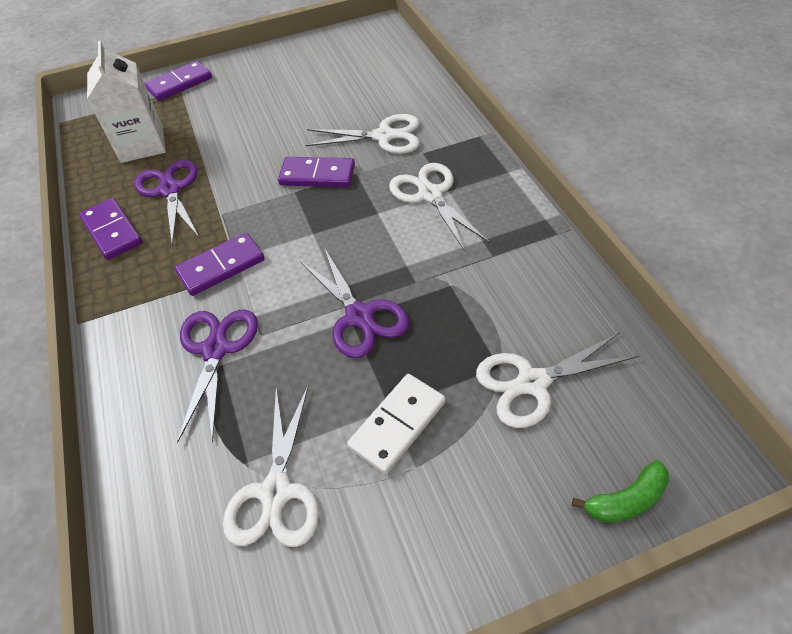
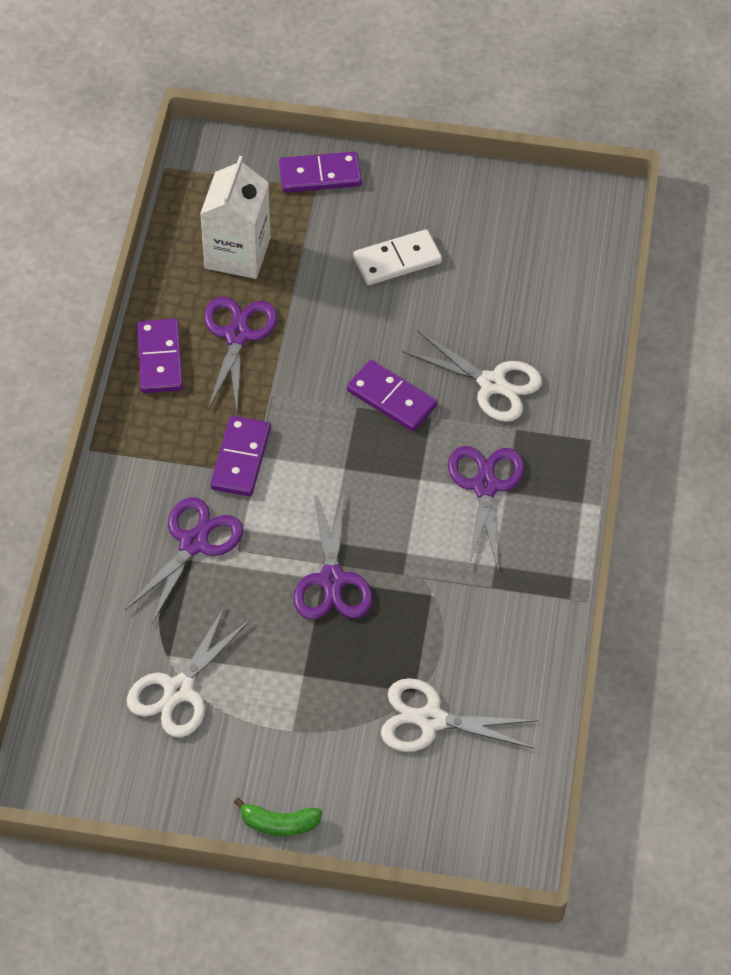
camera: 25 degrees right, 5 degrees up
purple domino [175,232,265,296] -> purple domino turned 75 degrees counterclockwise [210,416,271,496]
white domino [347,374,446,474] -> white domino moved to [353,229,442,285]
white scissors [389,163,489,251] -> purple scissors [448,446,524,571]
green banana [572,460,669,523] -> green banana moved to [234,797,323,836]

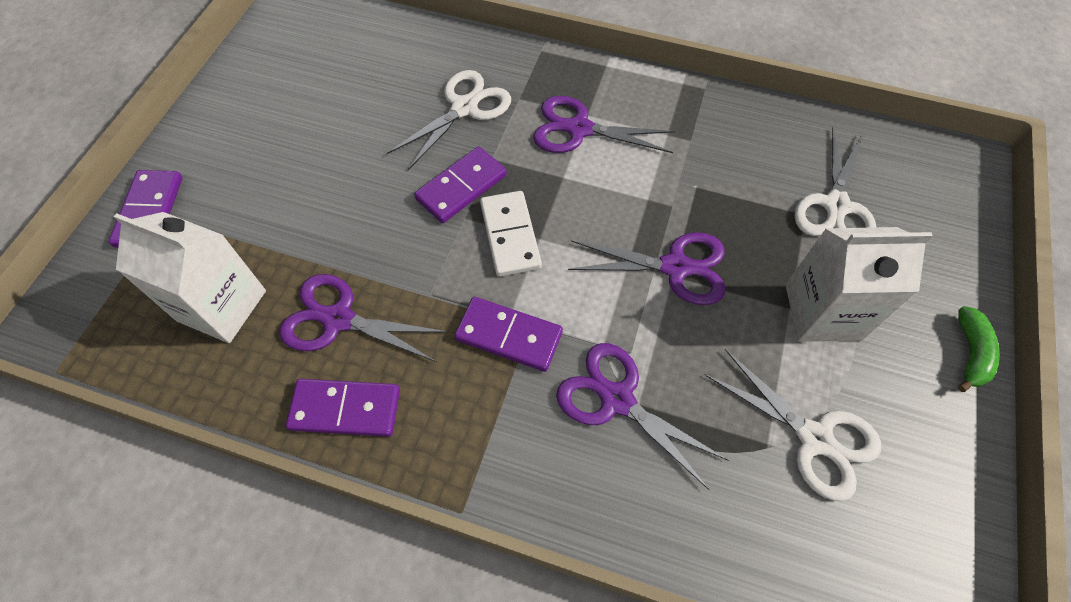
camera: 80 degrees left, 5 degrees up
white domino [353,229,442,285] -> white domino moved to [480,191,542,277]
none -> white carton [786,227,933,342]

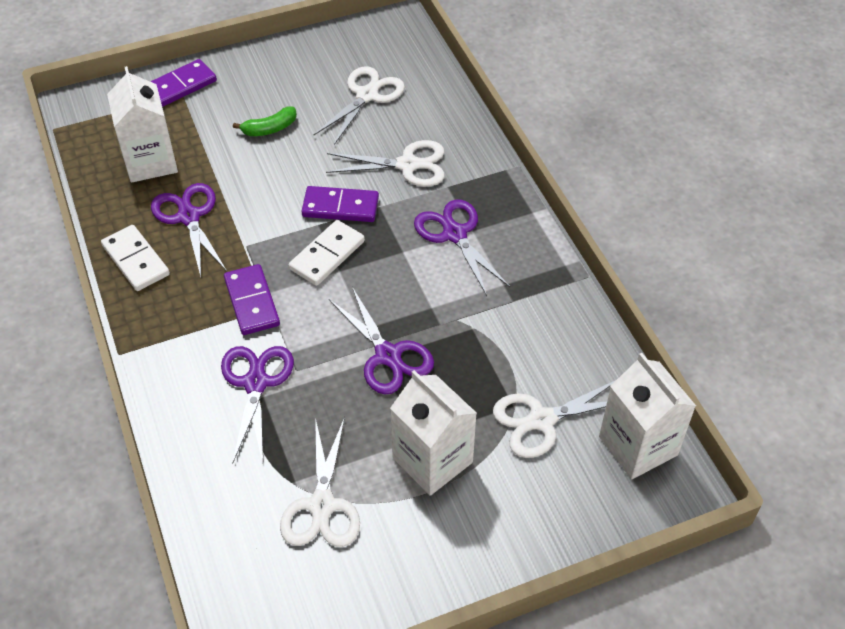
camera: 50 degrees right, 10 degrees down
purple domino [286,379,400,437] -> white domino [101,225,170,291]
green banana [958,306,1000,392] -> green banana moved to [233,107,297,136]
none -> white scissors [314,66,405,145]
none -> white carton [599,353,696,479]

